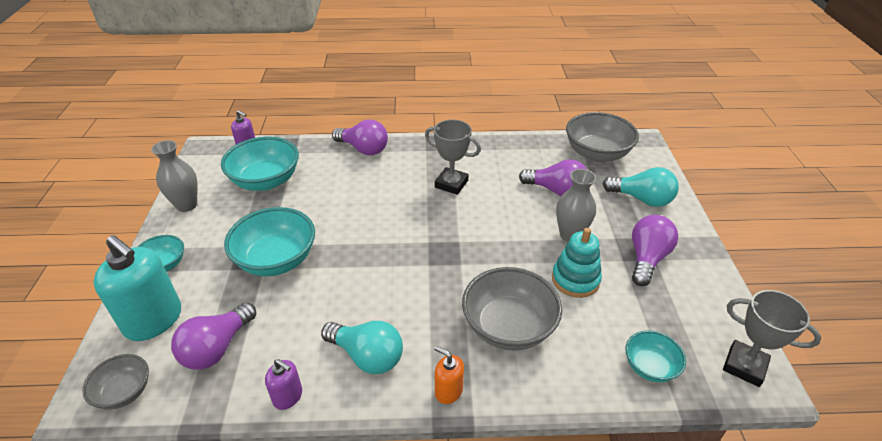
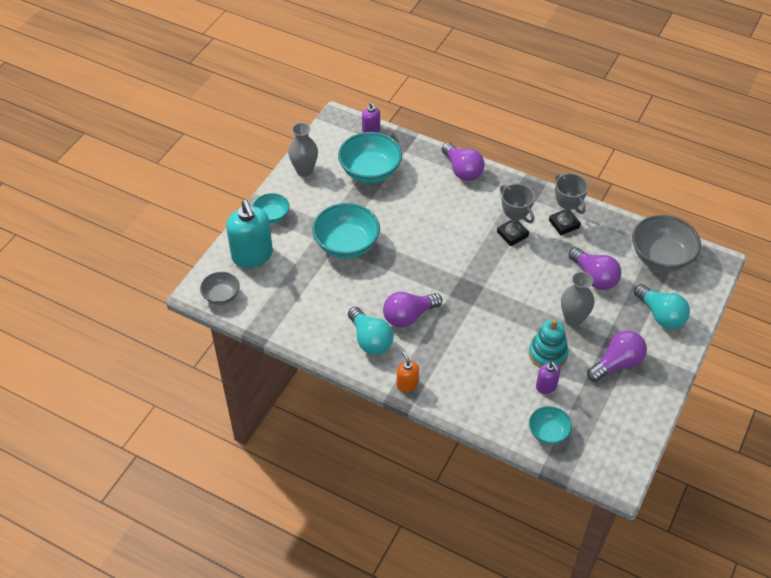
camera: 30 degrees right, 10 degrees up
purple light bulb [171,302,256,370] -> purple light bulb moved to [383,292,442,328]
purple soap dispenser [265,359,302,410] -> purple soap dispenser moved to [536,362,560,394]
grey bowl [462,267,562,351] -> none
grey trophy [723,290,821,387] -> grey trophy moved to [549,173,588,235]

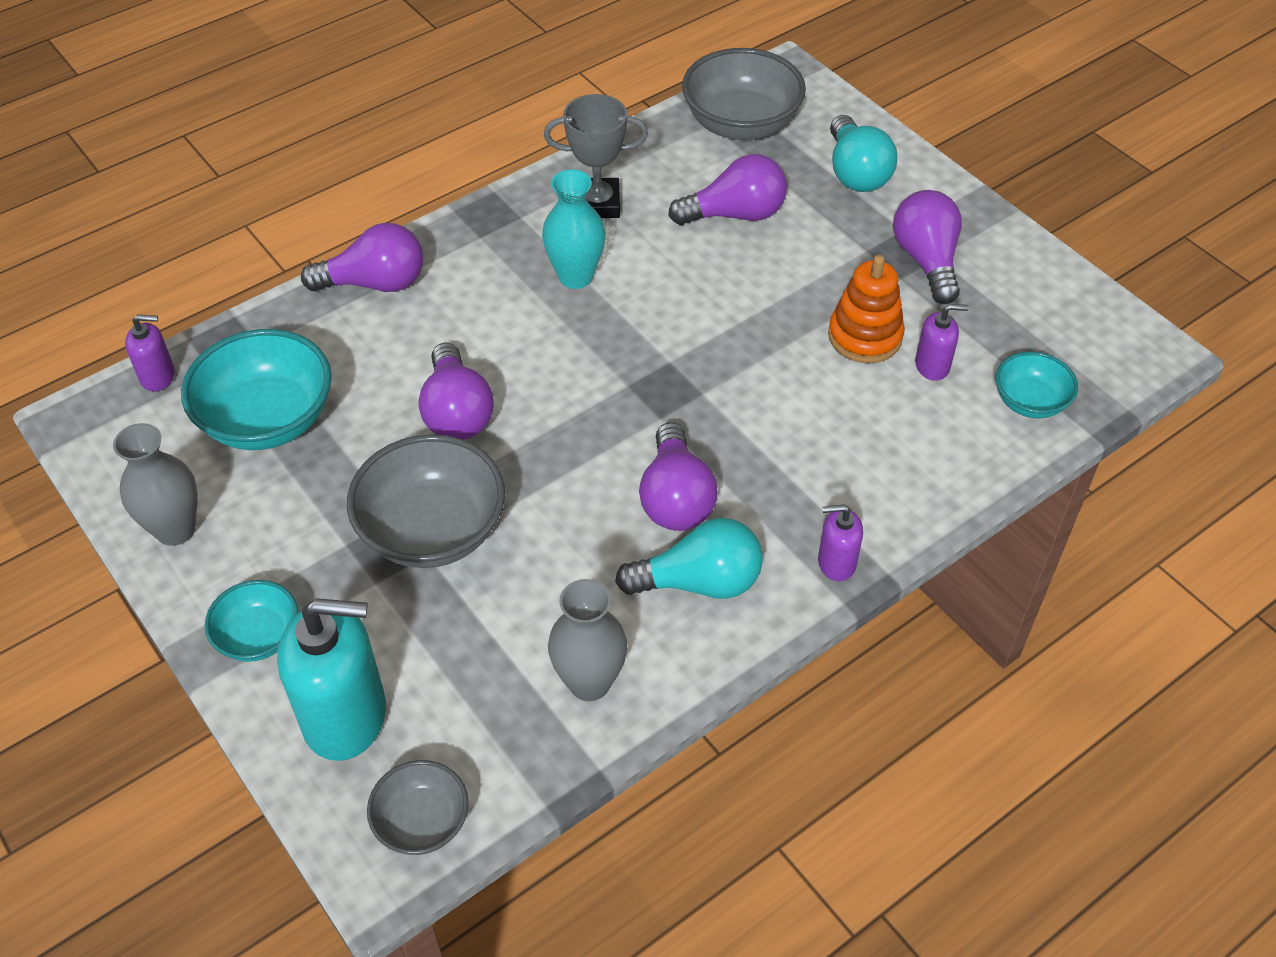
camera: 65 degrees left, 0 degrees up
turquoise bowl [312,203,380,259] -> grey bowl [347,434,505,568]
orange soap dispenser [397,351,419,392] -> purple soap dispenser [818,504,863,581]
grey trophy [497,184,535,246] -> turquoise vase [542,169,606,289]
turquoise stacking toy [529,319,569,368] -> orange stacking toy [828,255,905,363]
grey vase [561,272,594,327] -> grey vase moved to [548,579,627,701]
turquoise light bulb [634,284,690,329] -> turquoise light bulb turned 90 degrees clockwise [830,115,897,192]
none -> purple light bulb [418,343,494,440]

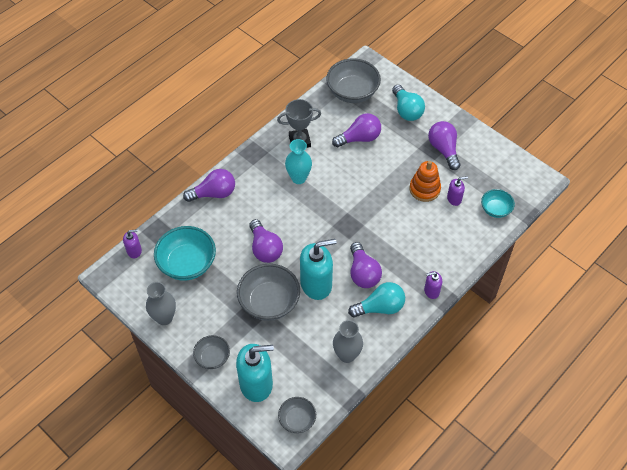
camera: 10 degrees left, 5 degrees up
turquoise bowl [205,580,298,662] -> grey bowl [193,335,230,369]
none -> turquoise soap dispenser [300,239,336,300]

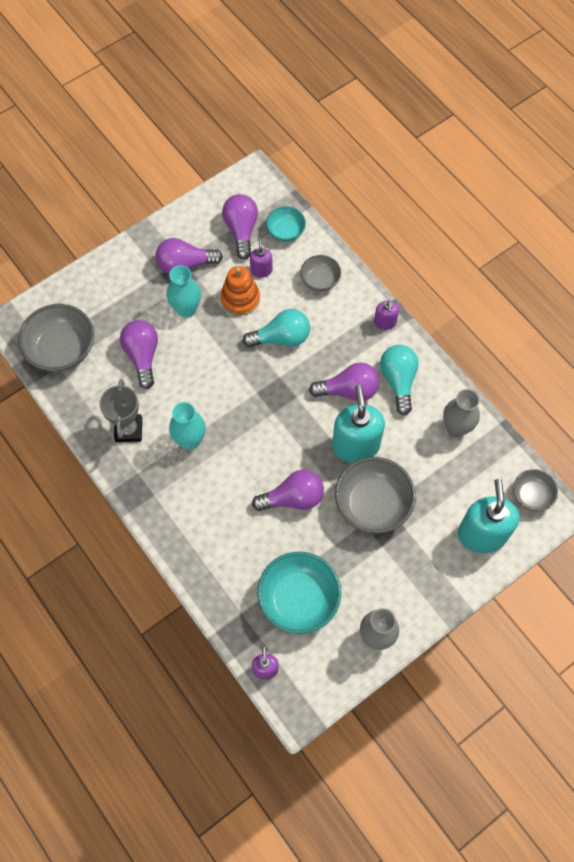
camera: 80 degrees left, 10 degrees up
purple light bulb [183,169,235,202] -> purple light bulb moved to [222,194,258,260]
grey bowl [193,335,230,369] -> grey bowl moved to [300,255,341,292]
turquoise light bulb [392,85,425,121] -> turquoise light bulb moved to [243,309,310,348]
none -> turquoise vase [167,265,201,318]

